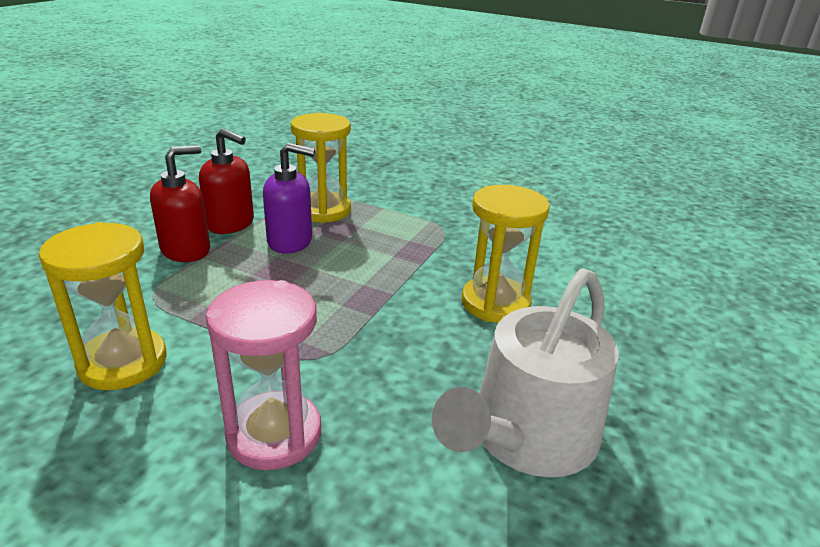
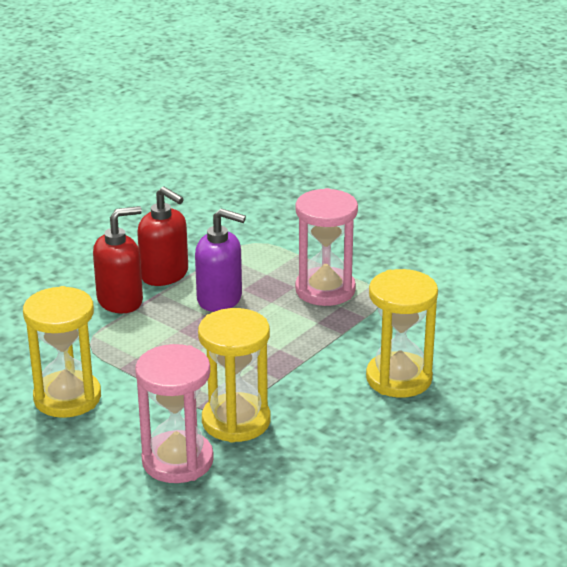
camera: 15 degrees right, 0 degrees up
yellow hourglass [291,113,351,223] -> yellow hourglass moved to [198,308,271,443]
white watering can [432,268,619,477] -> none
none -> pink hourglass [295,188,358,306]

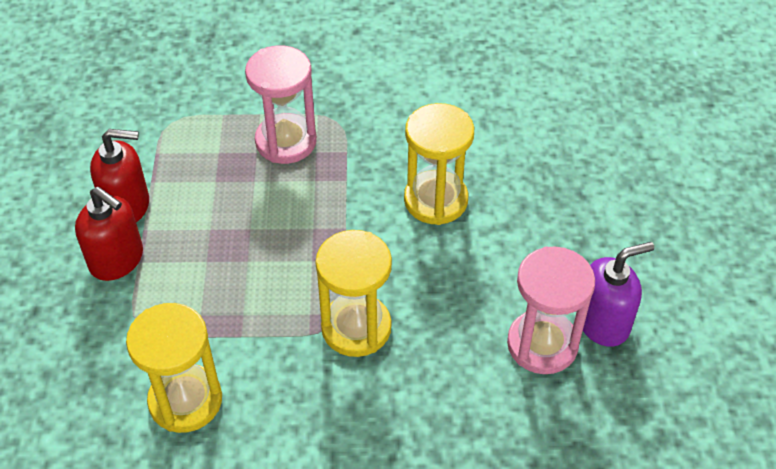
camera: 40 degrees left, 20 degrees up
red soap dispenser [93,206,143,314] -> red soap dispenser turned 105 degrees clockwise [75,187,143,281]
pink hourglass [135,344,214,483] -> pink hourglass moved to [507,246,595,374]
purple soap dispenser [195,208,246,312] -> purple soap dispenser moved to [583,242,654,347]

